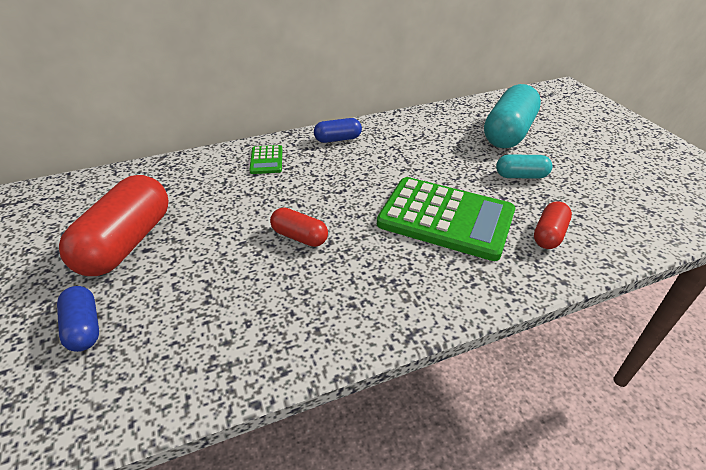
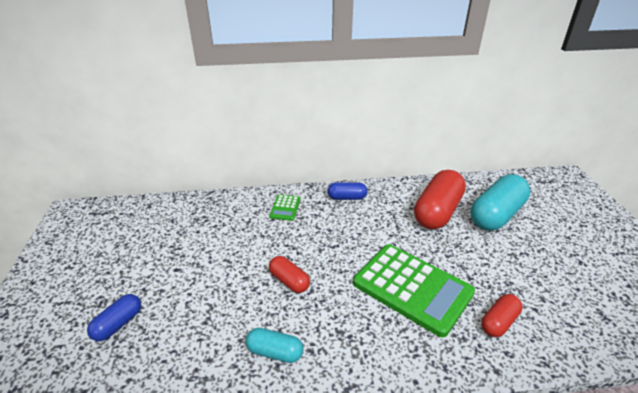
camera: 15 degrees right, 5 degrees down
blue capsule [57,286,99,352] -> blue capsule turned 45 degrees clockwise [87,294,141,341]
red capsule [59,175,169,276] -> red capsule moved to [414,170,466,229]
turquoise capsule [496,155,552,179] -> turquoise capsule moved to [246,328,303,363]

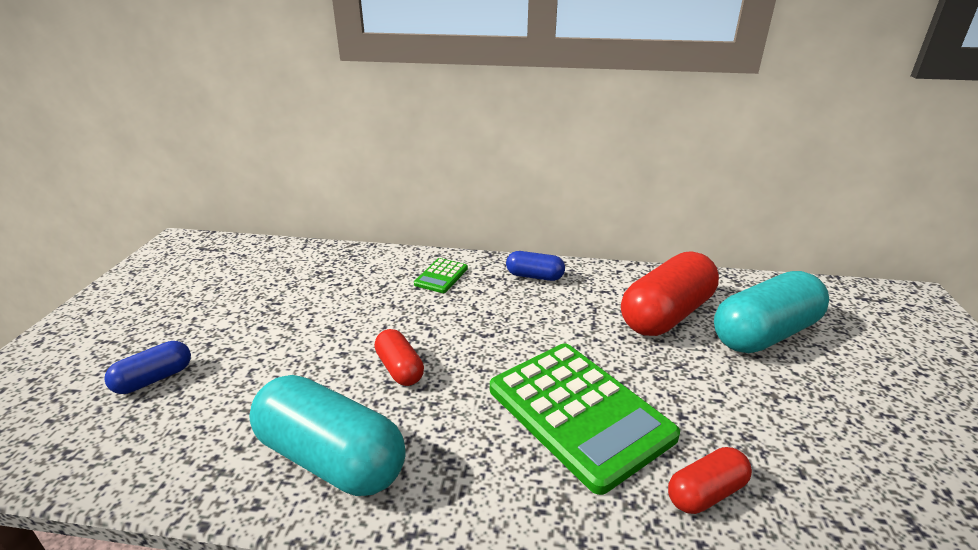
camera: 15 degrees right, 5 degrees down
turquoise capsule [246,328,303,363] -> turquoise capsule [249,375,406,496], size x1.94

